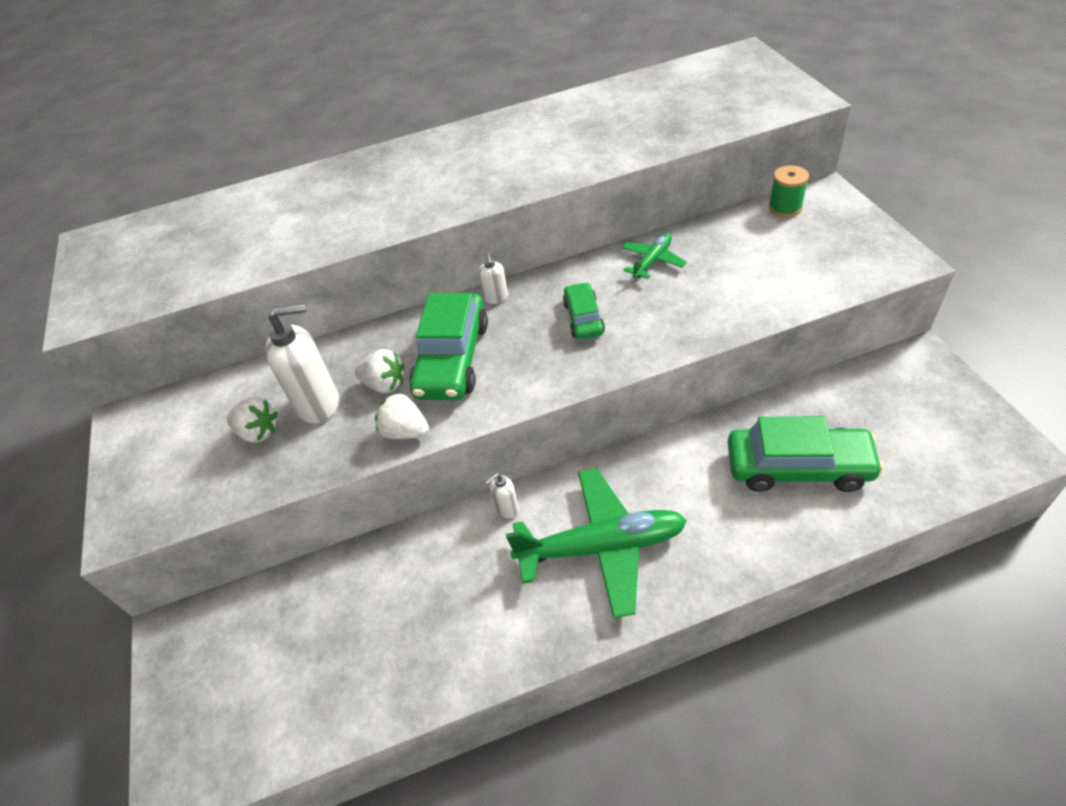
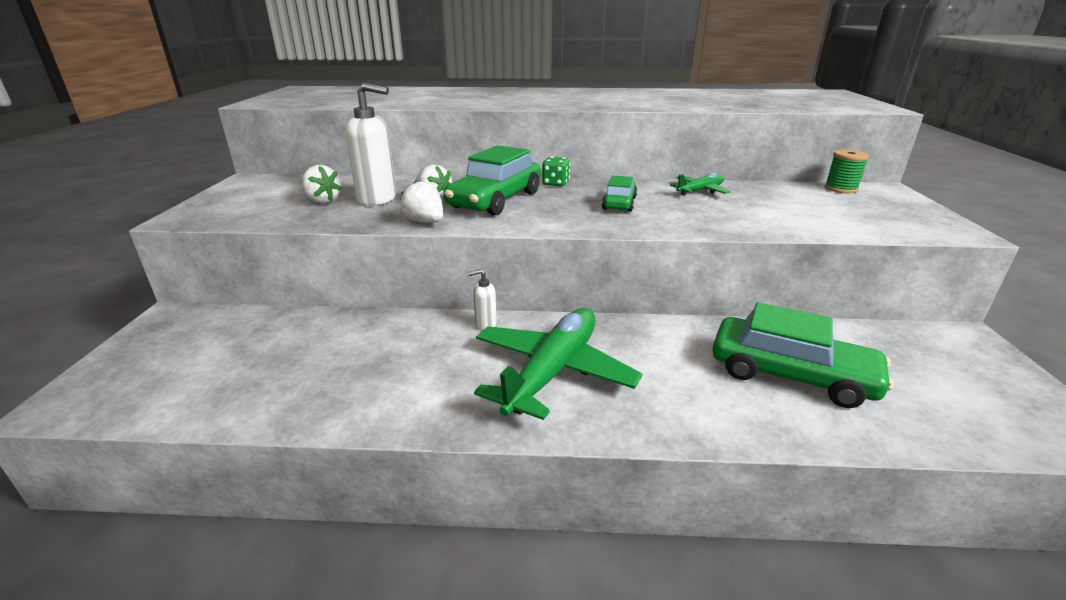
camera: 15 degrees right, 20 degrees down
white soap dispenser [478,253,508,304] -> green dice [542,156,570,186]
green plane [506,468,687,619] -> green plane turned 75 degrees counterclockwise [474,308,643,420]

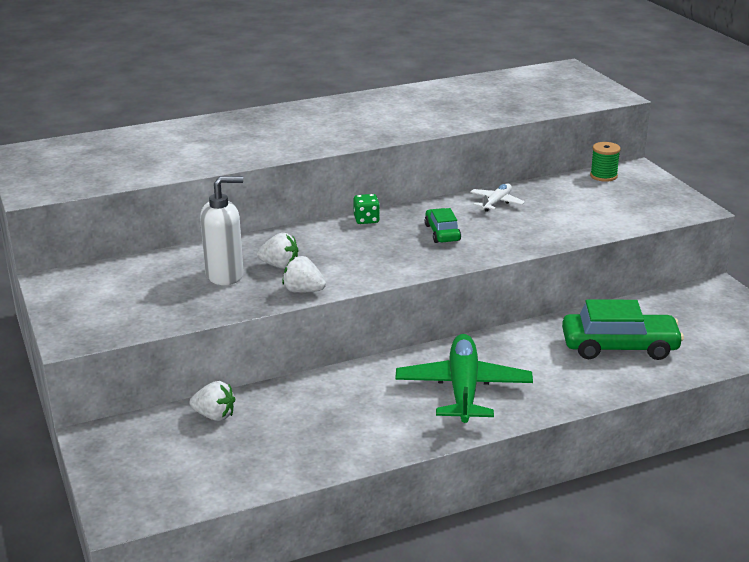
camera: 25 degrees left, 0 degrees up
white strawberry [301,165,342,204] -> white strawberry moved to [189,381,235,421]
green car [444,145,541,216] -> none
white soap dispenser [468,269,497,330] -> none
green plane [670,173,730,196] -> white plane [470,183,525,212]

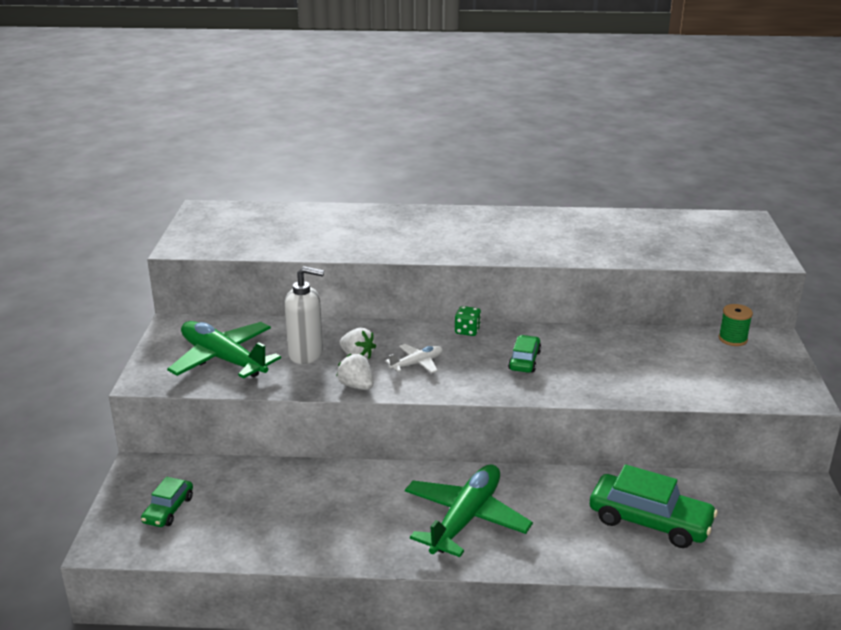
camera: 25 degrees right, 0 degrees up
white strawberry [189,381,235,421] -> none
white plane [470,183,525,212] -> white plane moved to [385,344,443,373]
none -> green car [141,477,193,527]
none -> green plane [167,321,281,378]

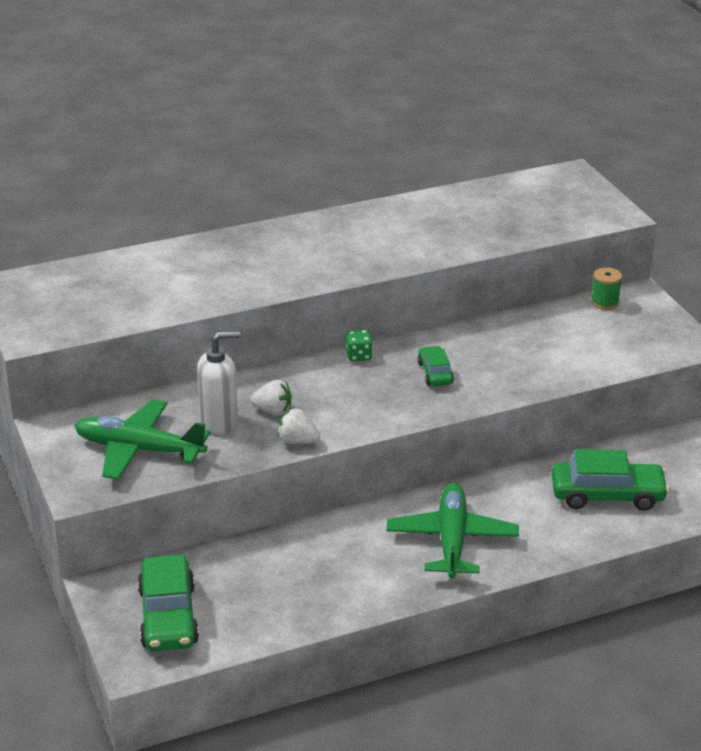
camera: 25 degrees left, 5 degrees up
green car [141,477,193,527] -> green car [138,554,199,651], size x1.81
white plane [385,344,443,373] -> none

